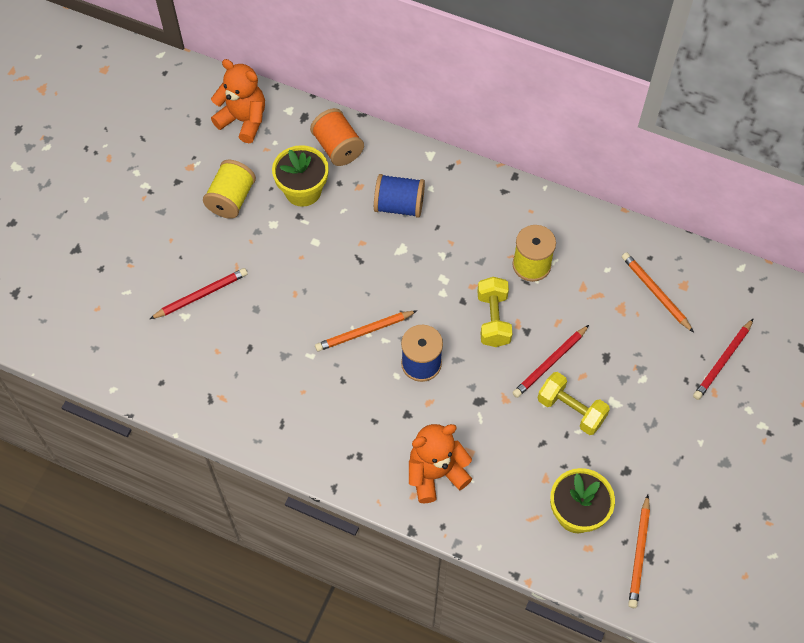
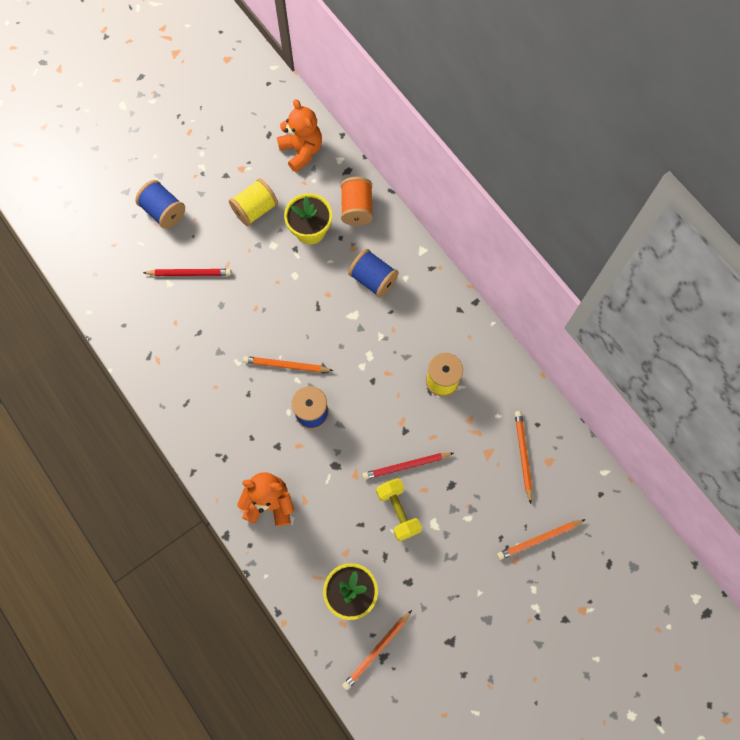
camera: 30 degrees right, 10 degrees up
yellow dumbbell [477,277,512,347] -> none
red pencil [693,318,754,400] -> orange pencil [497,519,586,560]
none -> blue spool [135,180,185,229]

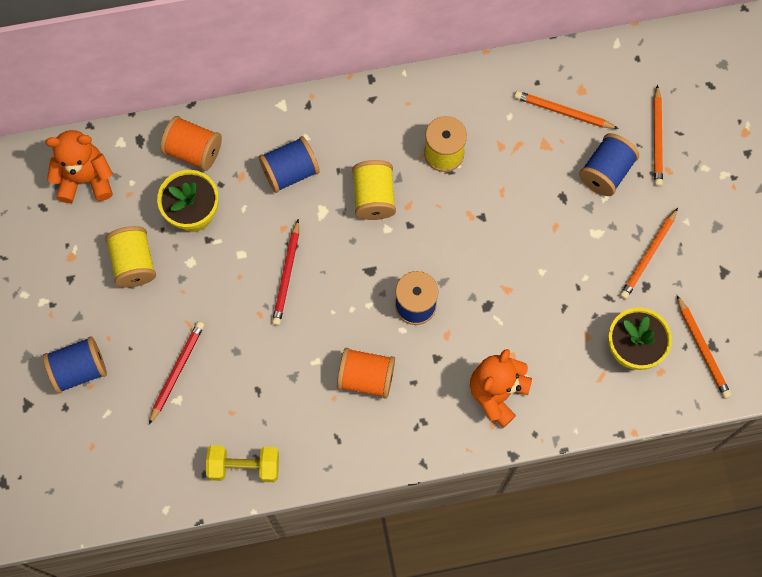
camera: 65 degrees left, 0 degrees up
orange pencil [243,356,334,372] -> orange pencil moved to [620,208,678,299]
red pencil [362,453,454,480] -> red pencil moved to [272,219,299,326]
yellow dumbbell [376,478,422,541] -> yellow dumbbell moved to [206,445,279,482]
none -> orange spool [337,348,395,399]
none -> yellow spool [352,160,396,220]
none -> blue spool [579,133,639,196]

